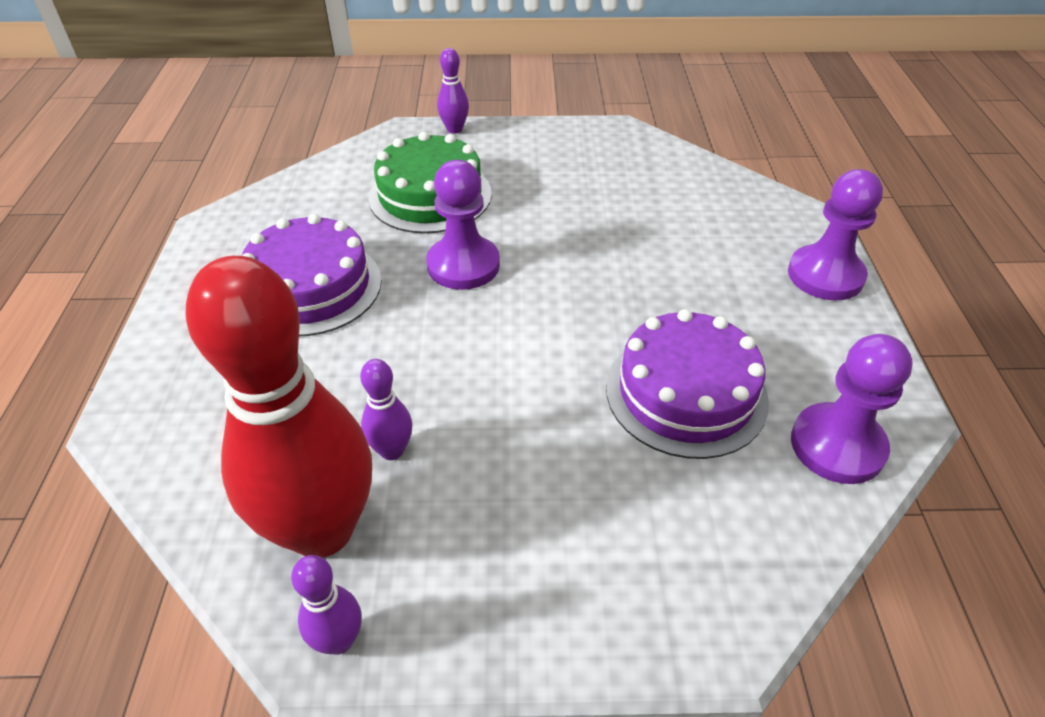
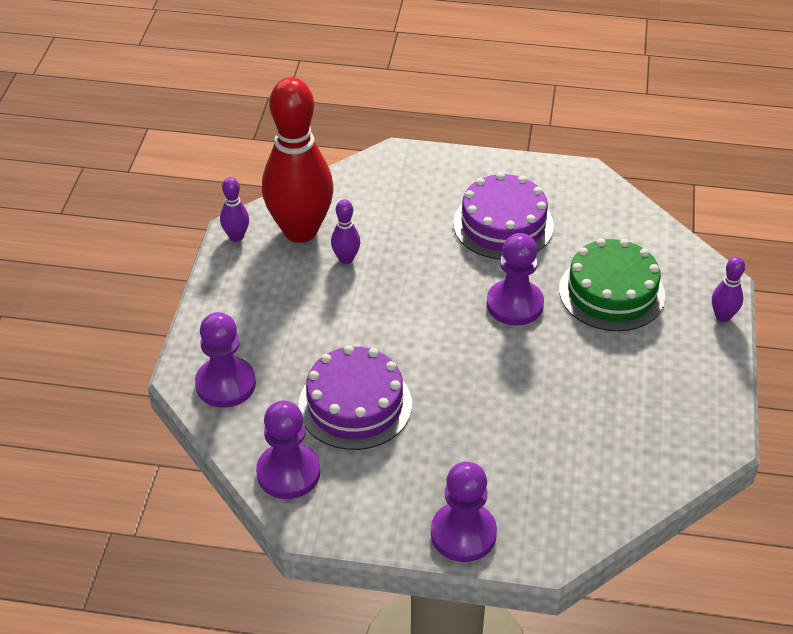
camera: 100 degrees right, 0 degrees up
none -> purple pawn [195,312,256,408]

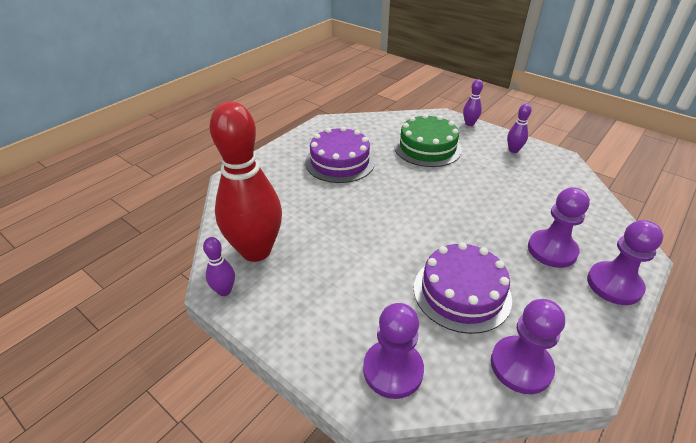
camera: 60 degrees left, 5 degrees down
purple bowling pin [331,199,360,264] -> purple bowling pin moved to [507,104,532,153]
purple pawn [487,233,544,326] -> purple pawn moved to [528,187,590,268]

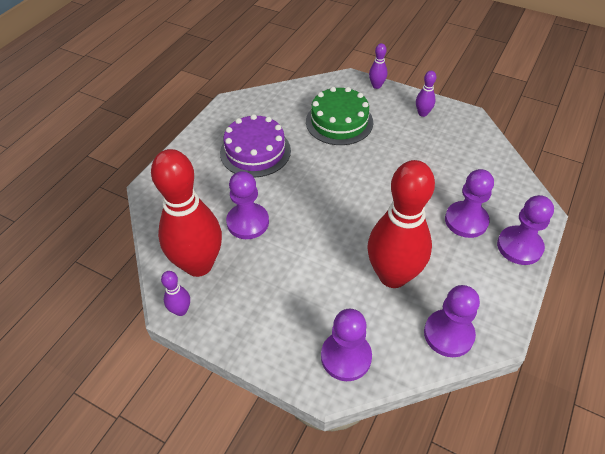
camera: 10 degrees left, 10 degrees up
purple cake [414,242,512,334] -> red bowling pin [367,160,435,288]
none -> purple pawn [226,171,269,239]

